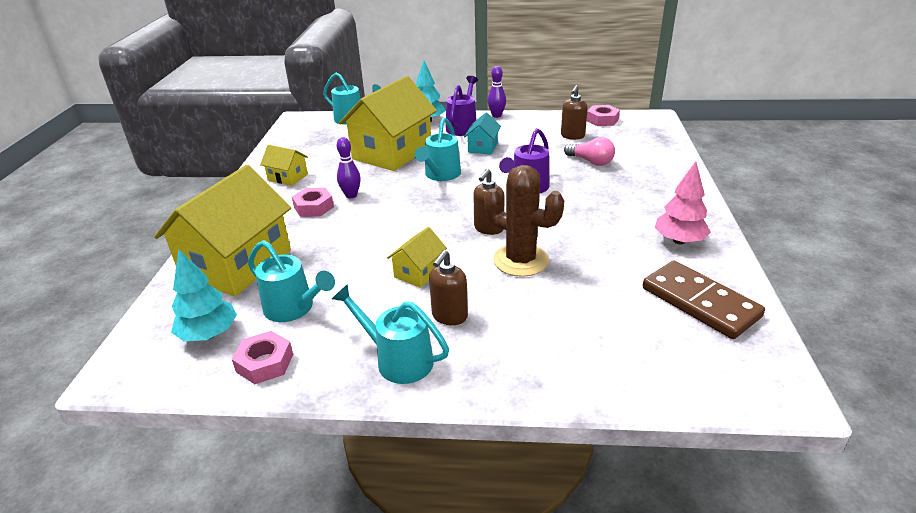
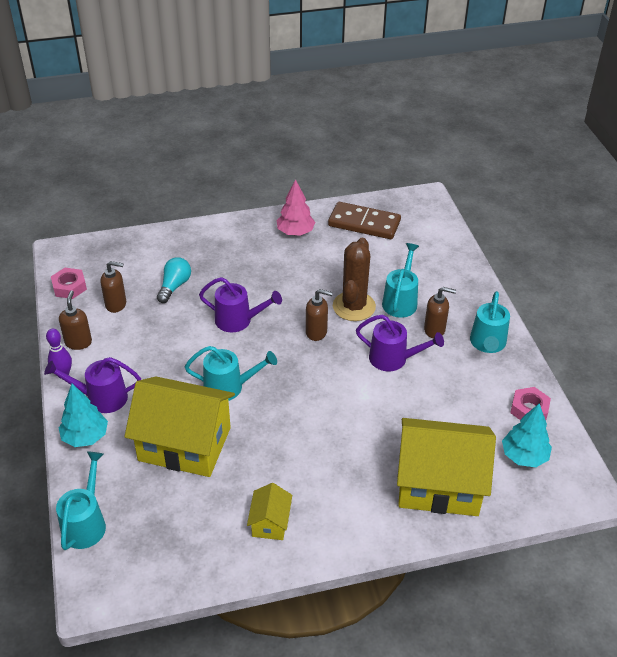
camera: 110 degrees left, 10 degrees up
turquoise watering can [248,240,335,322] -> turquoise watering can moved to [382,243,419,318]
pink nut [292,188,334,217] -> none
purple bowling pin [337,137,361,198] -> none
yellow house [387,227,447,288] -> purple watering can [356,314,444,371]
turquoise house [464,113,501,155] -> none
pink light bulb [564,137,615,166] -> turquoise light bulb [157,257,191,303]
brown domino [643,261,765,339] -> brown domino turned 75 degrees clockwise [328,202,401,239]
none -> brown soap dispenser [59,290,92,350]

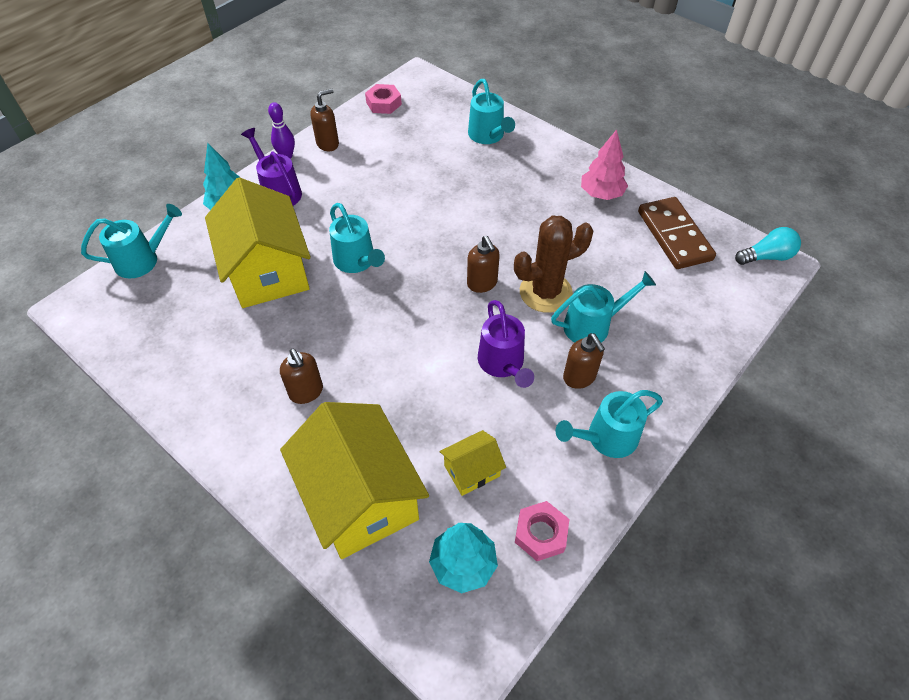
camera: 55 degrees right, 10 degrees up
brown soap dispenser [100,261,126,313] -> brown soap dispenser moved to [280,349,323,404]
turquoise light bulb [157,257,191,303] -> turquoise light bulb moved to [735,227,801,265]
purple watering can [199,277,282,332] -> none
yellow house [247,483,292,540] -> yellow house moved to [440,430,506,496]
none -> turquoise watering can [468,79,515,144]

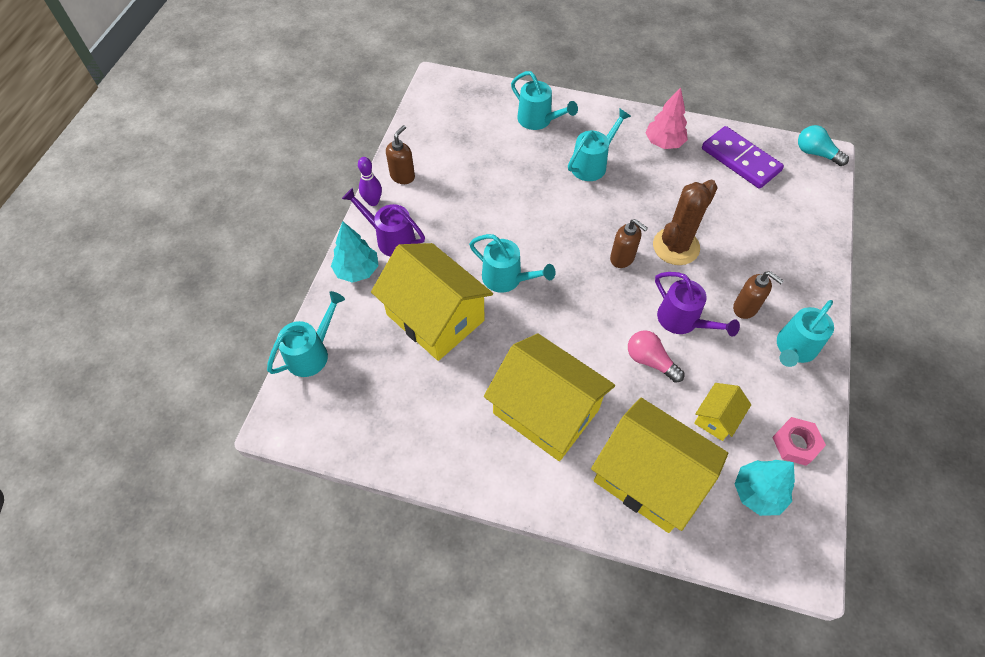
camera: 25 degrees left, 5 degrees up
brown soap dispenser [280,349,323,404] -> yellow house [484,333,615,461]
pink nut [365,84,402,114] -> none
turquoise watering can [551,271,656,343] -> turquoise watering can moved to [568,109,631,181]
brown domino [638,197,716,269] -> purple domino [702,126,784,189]
turquoise light bulb [735,227,801,265] -> turquoise light bulb turned 105 degrees counterclockwise [798,125,849,166]
none -> pink light bulb [628,330,684,383]

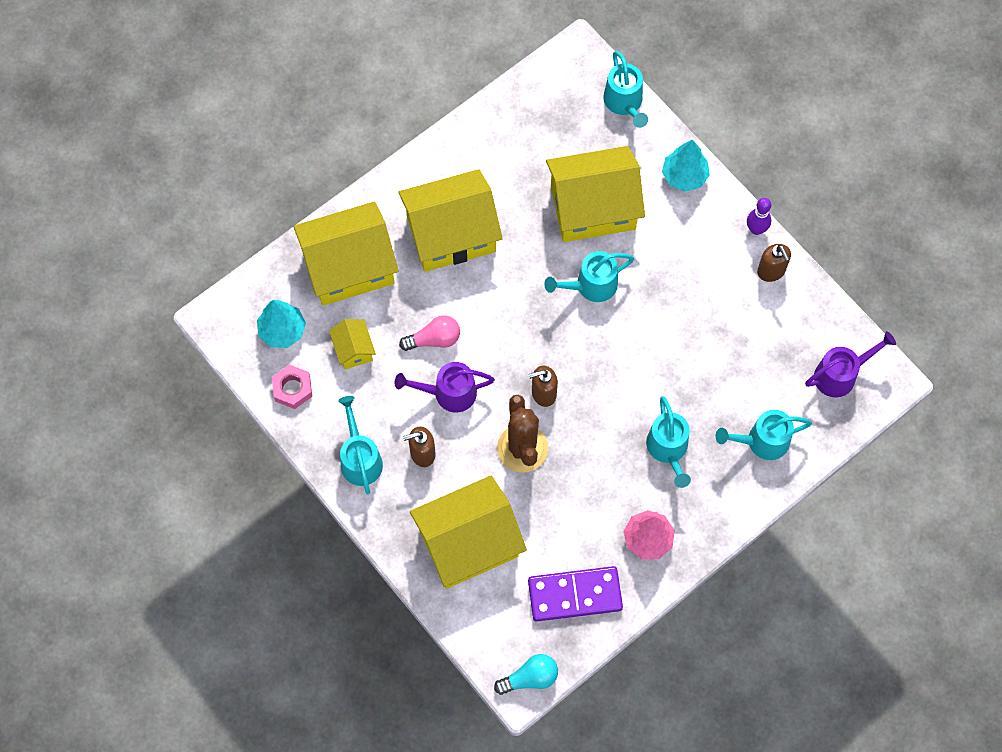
camera: 125 degrees right, 10 degrees up
purple watering can [342,188,425,257] -> purple watering can moved to [805,331,896,397]
none -> yellow house [410,476,527,589]

